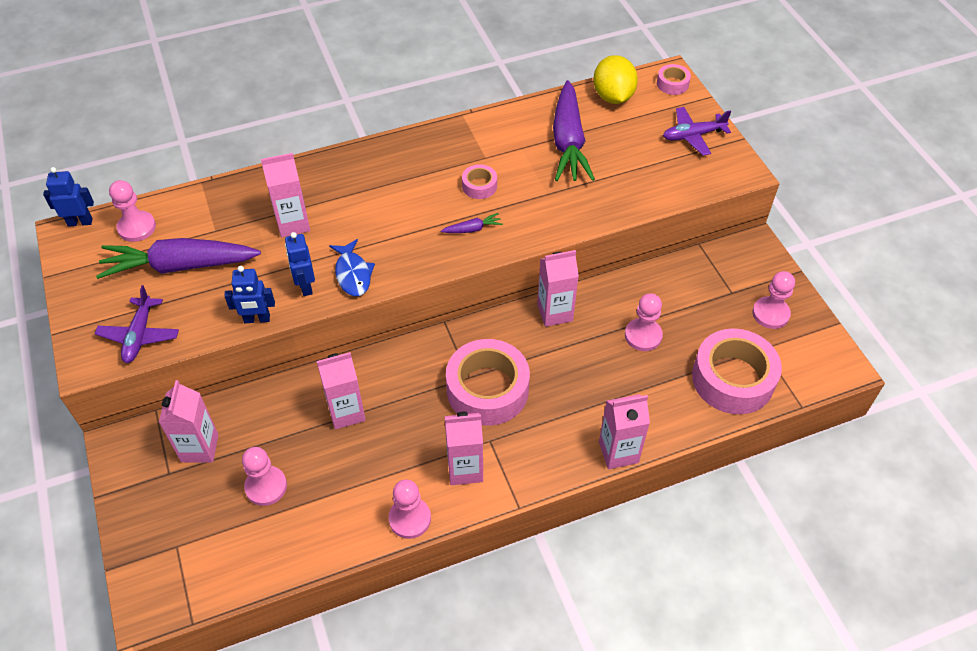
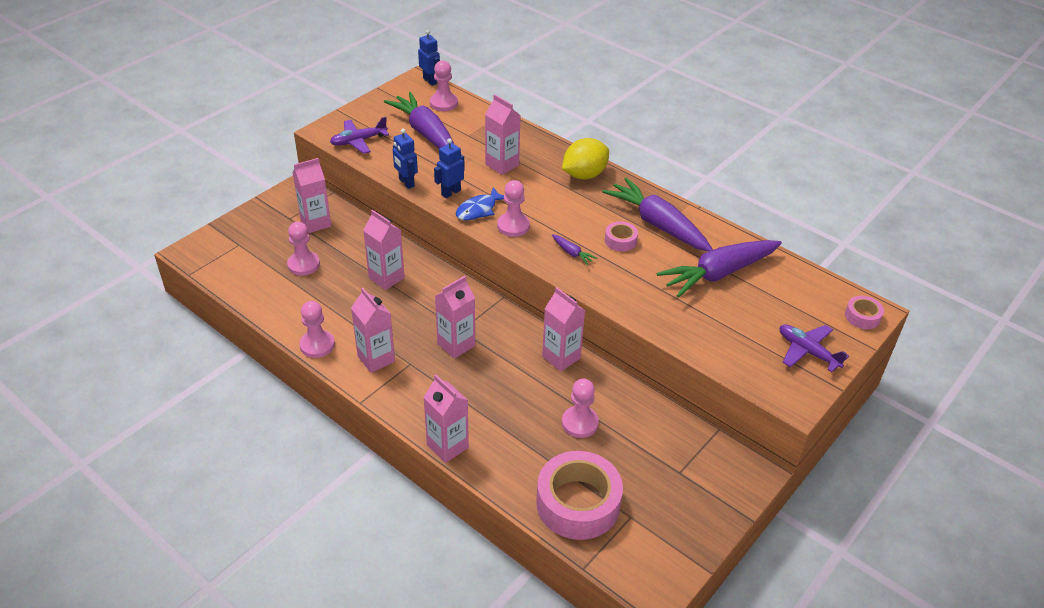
camera: 60 degrees right, 10 degrees down
pink tape [446,339,530,426] -> pink carton [435,276,475,359]
yellow lemon [593,55,638,104] -> yellow lemon moved to [562,138,609,179]
pink pawn [752,271,795,329] -> pink pawn moved to [497,180,530,237]
none -> purple carrot [602,178,713,252]

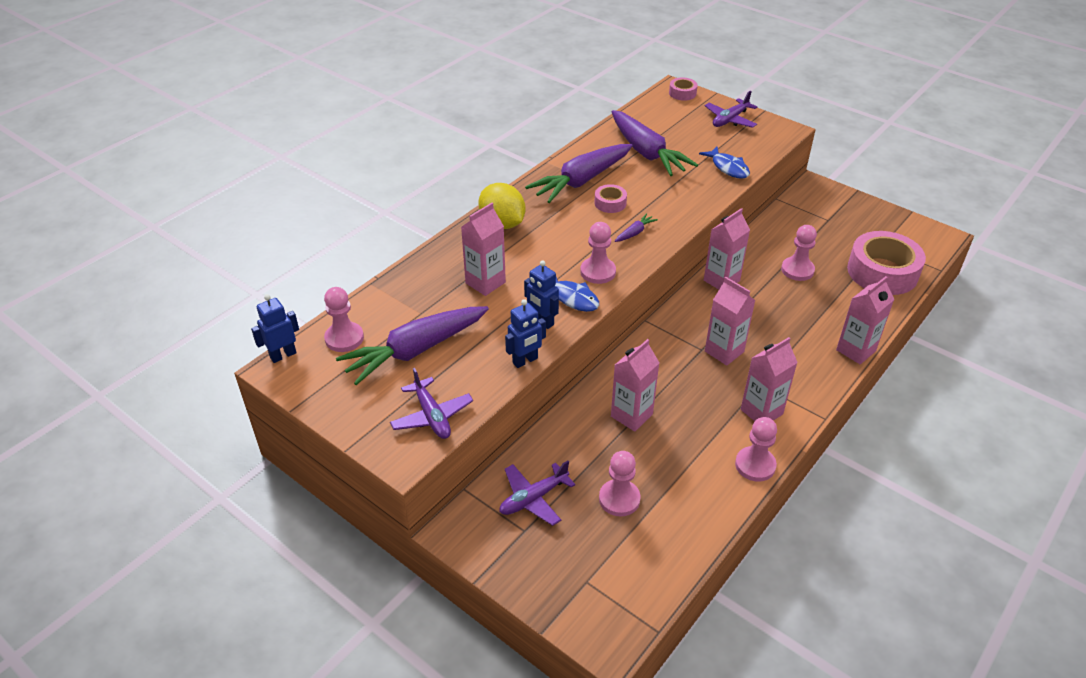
camera: 90 degrees left, 0 degrees up
pink carton [292,158,331,233] -> purple plane [499,461,575,526]
none -> blue fish [699,147,750,179]

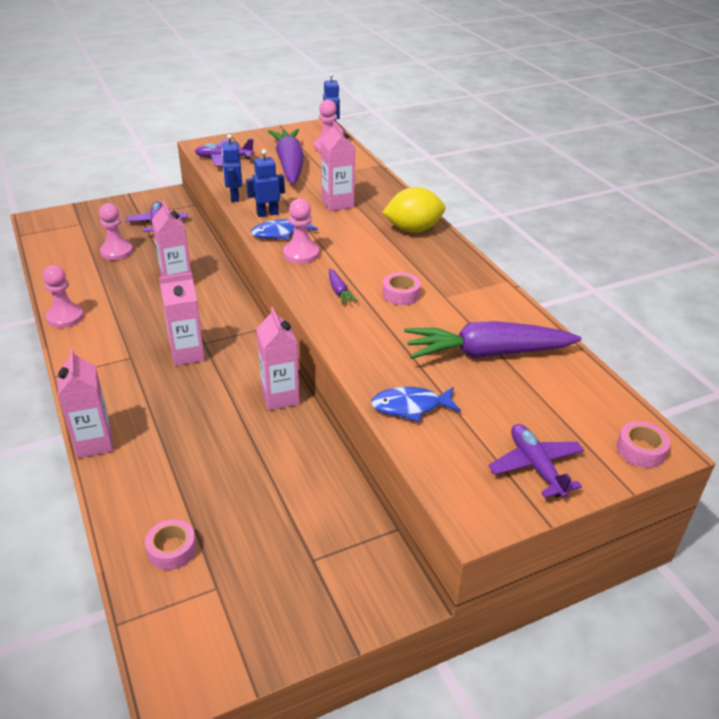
camera: 115 degrees right, 5 degrees down
purple carrot [525,144,632,203] -> none
pink carton [741,337,798,421] -> none
pink pawn [781,225,817,281] -> none
pink tape [847,231,926,295] -> pink tape [145,519,196,570], size x0.46

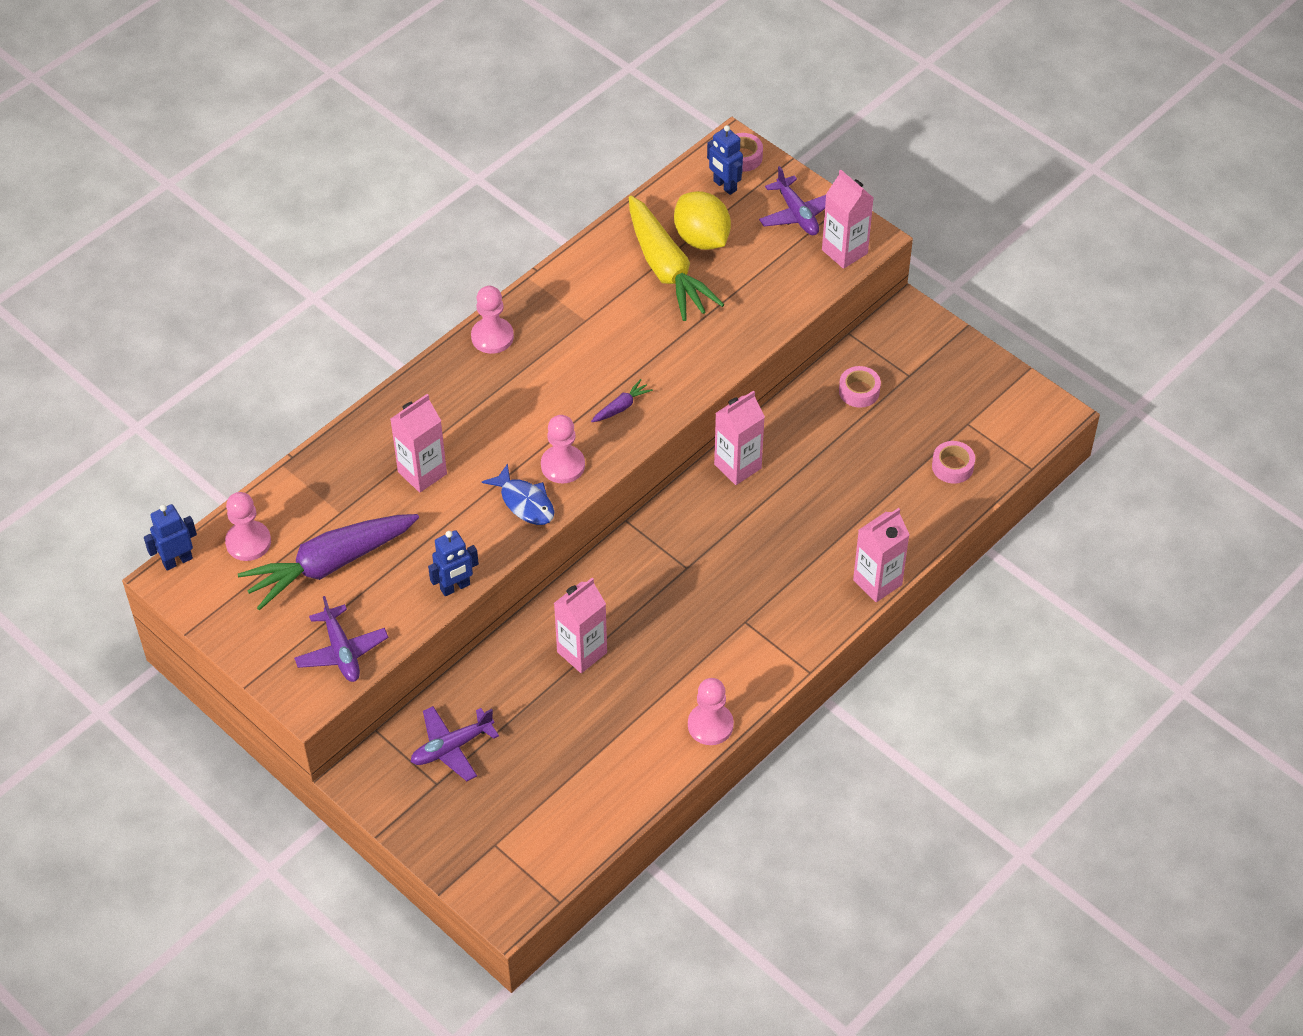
camera: 110 degrees left, 15 degrees up
pink pawn [99,203,133,260] -> pink pawn moved to [471,286,514,354]
pink carton [159,273,205,366] -> pink carton moved to [822,170,873,269]
blue robot [246,149,285,217] -> blue robot moved to [707,125,743,195]
blue fish [371,387,461,422] -> none
yellow lemon [382,187,445,233] -> yellow lemon moved to [674,191,731,250]
pink tape [383,272,421,305] -> pink tape moved to [839,366,881,408]
purple carrot [404,321,582,359] -> yellow carrot [629,196,725,321]
purple plane [488,424,584,498] -> purple plane turned 75 degrees counterclockwise [759,166,826,235]

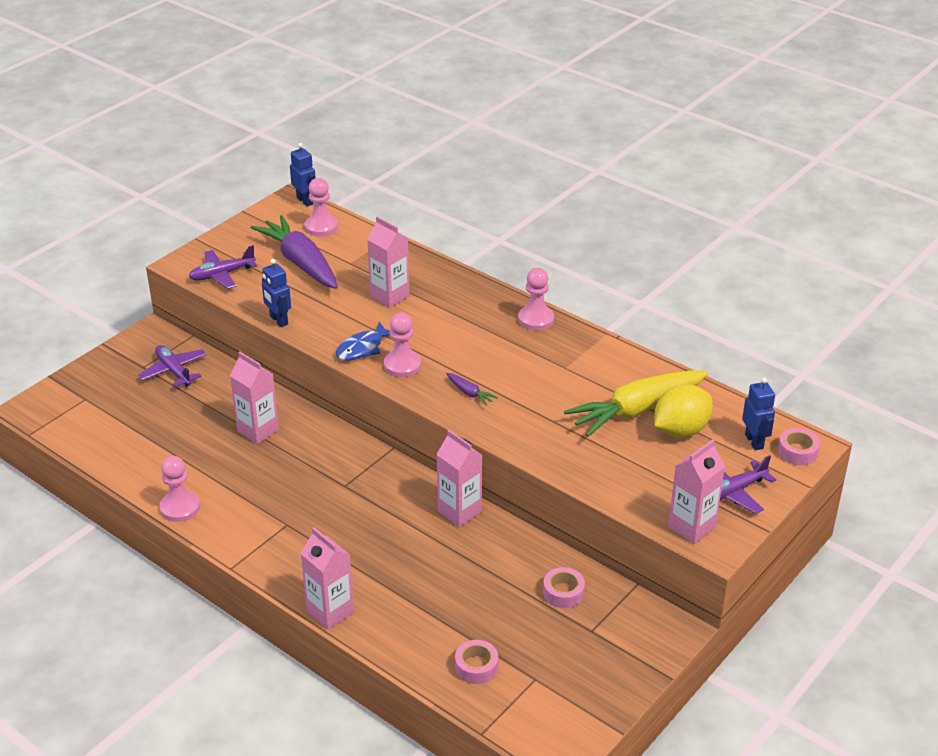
camera: 85 degrees right, 15 degrees down
blue robot [707,125,743,195] -> blue robot turned 120 degrees clockwise [742,377,775,450]

